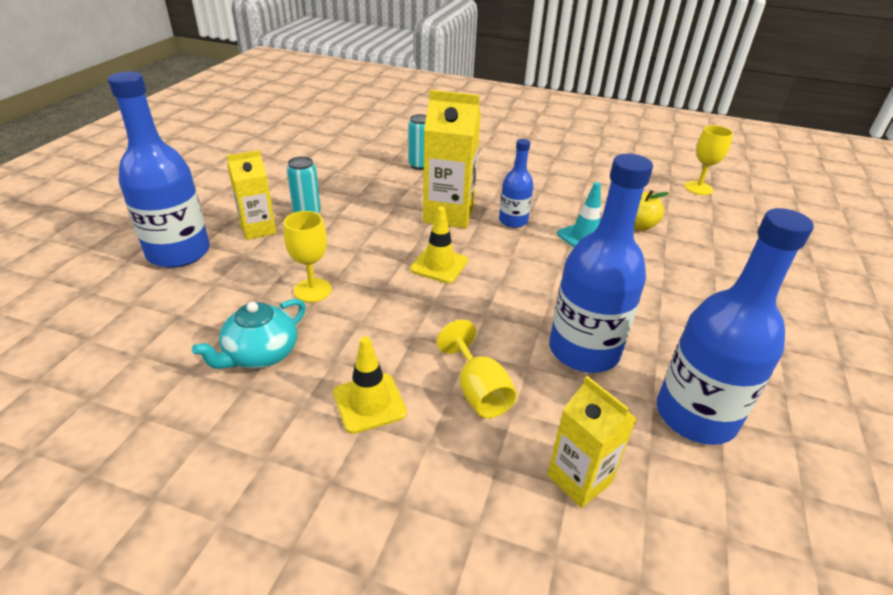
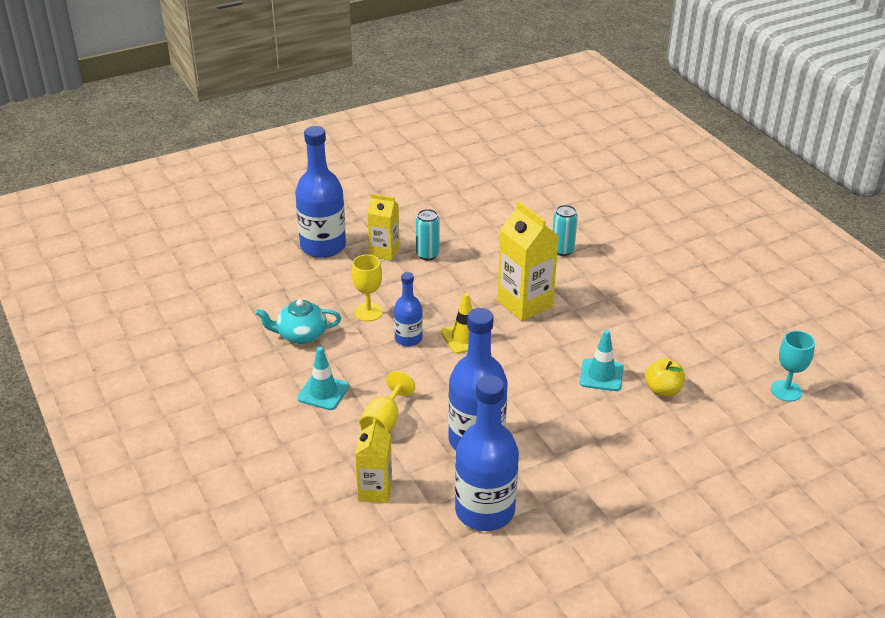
camera: 45 degrees right, 0 degrees up
yellow traffic cone [333,336,407,434] -> turquoise traffic cone [297,347,349,410]
blue bottle [499,139,533,228] -> blue bottle moved to [394,272,423,347]
yellow goblet [684,125,733,195] -> turquoise goblet [771,330,815,402]

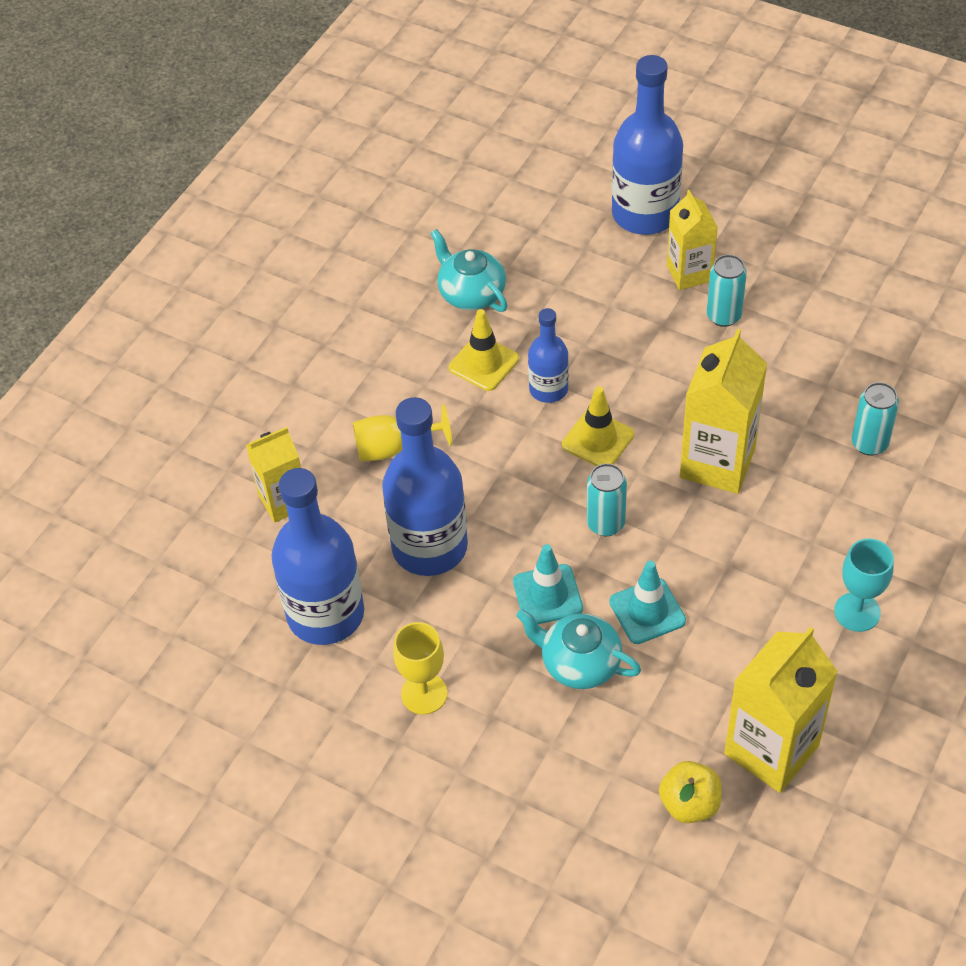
camera: 60 degrees right, 15 degrees up
turquoise traffic cone [297,347,349,410] -> turquoise traffic cone moved to [513,544,583,624]
yellow goblet [352,255,383,321] -> yellow goblet moved to [393,622,447,715]
yellow apple [645,358,685,397] -> yellow apple moved to [659,761,722,823]
turquoise goblet [771,330,815,402] -> turquoise goblet moved to [834,539,894,632]
none -> yellow traffic cone [449,309,519,391]
none -> turquoise teapot [516,609,641,689]
none -> turquoise can [587,463,627,536]
none -> yellow carton [724,627,838,793]

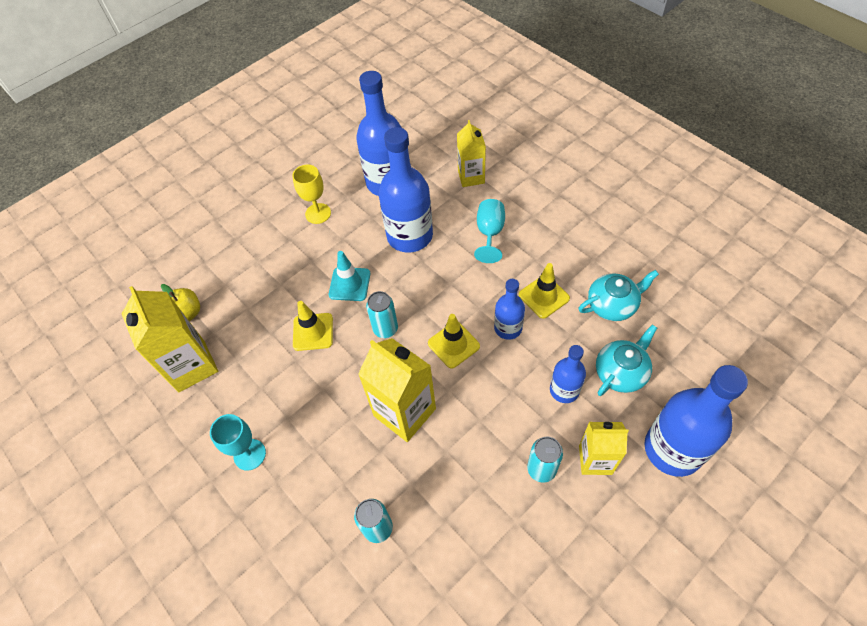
camera: 110 degrees right, 5 degrees up
yellow goblet [353,404,452,462] -> turquoise goblet [474,199,505,263]
turquoise teapot [516,609,641,689] -> turquoise teapot moved to [596,325,657,396]
turquoise traffic cone [609,561,686,644] -> yellow traffic cone [293,301,333,351]
none -> blue bottle [550,345,586,403]

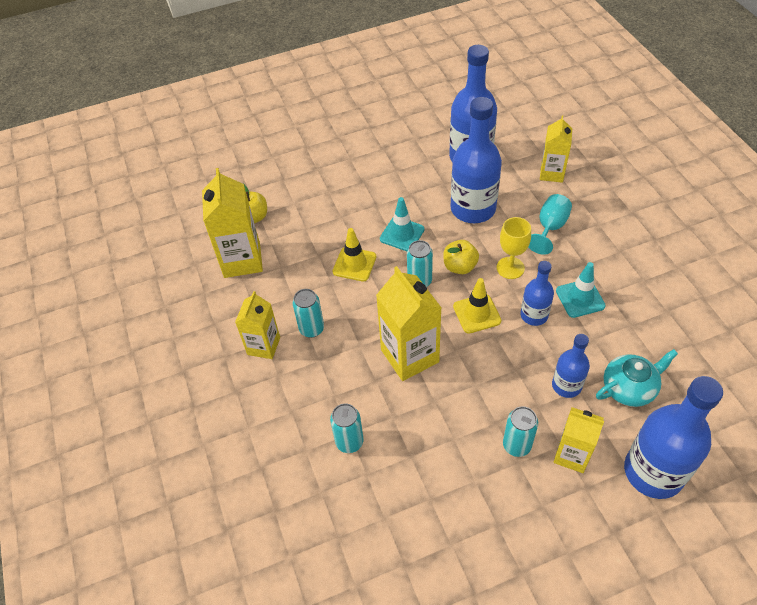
camera: 20 degrees right, 5 degrees down
turquoise goblet [210,414,266,471] -> yellow carton [235,291,280,359]
yellow goblet [292,164,331,224] -> yellow goblet moved to [497,217,531,279]
yellow traffic cone [519,263,570,319] -> turquoise traffic cone [556,262,606,318]
turquoise teapot [579,270,659,321] -> none
none -> turquoise can [293,289,324,338]
none -> yellow apple [443,240,479,274]

